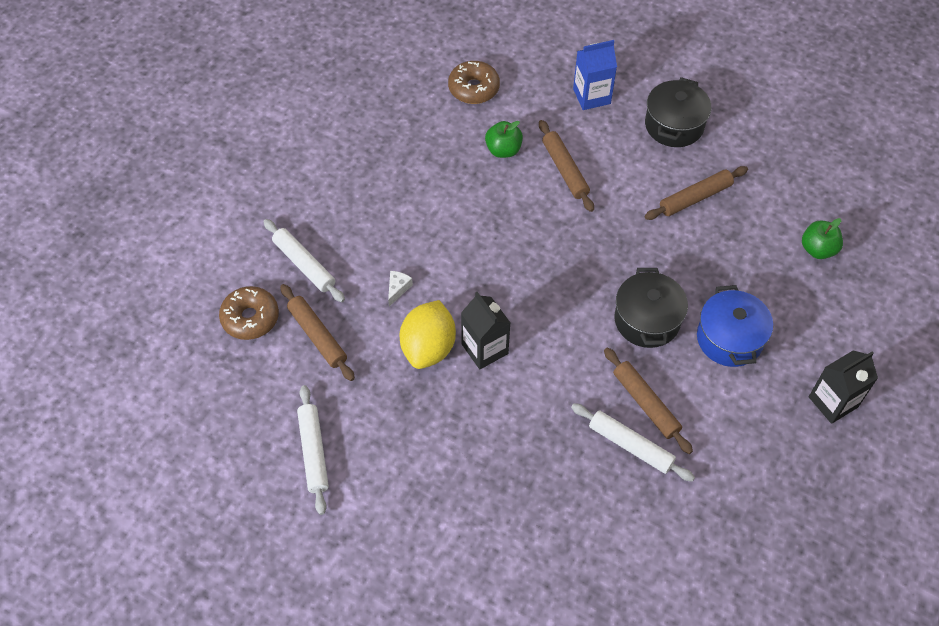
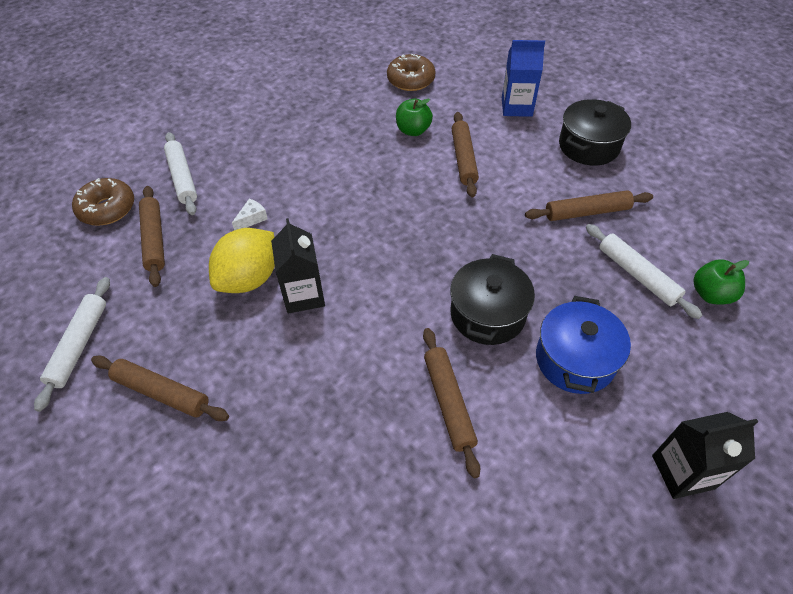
camera: 20 degrees right, 5 degrees down
white rolling pin [571,403,695,482] -> white rolling pin moved to [586,224,703,319]
none -> brown rolling pin [91,356,229,421]

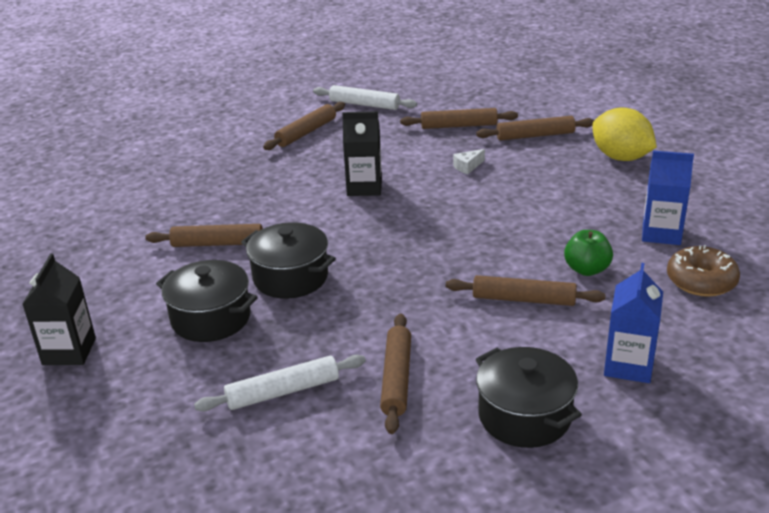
camera: 105 degrees right, 20 degrees down
brown donut [72,178,134,226] -> none
white rolling pin [164,132,197,215] -> brown rolling pin [476,116,594,141]
yellow lemon [209,228,275,293] -> yellow lemon moved to [592,107,657,161]
white cheese [232,199,268,230] -> white cheese turned 90 degrees clockwise [453,149,485,174]
blue pot [536,296,631,394] -> black pot [156,260,258,342]
green apple [693,259,749,304] -> none
none -> blue carton [642,151,694,245]

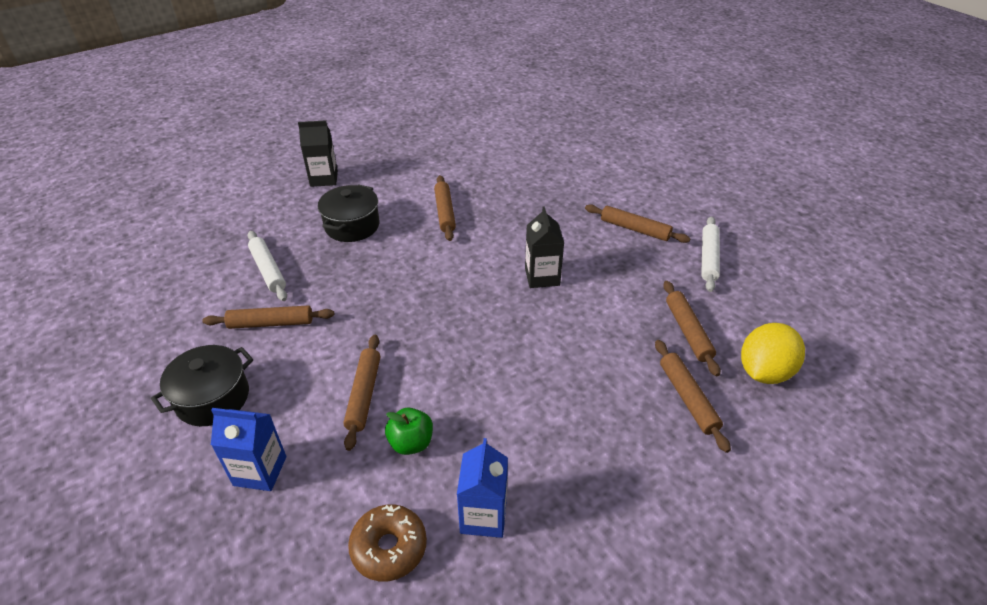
camera: 80 degrees right, 10 degrees up
black pot [241,222,336,299] -> none
white cheese [453,149,485,174] -> none
yellow lemon [592,107,657,161] -> yellow lemon moved to [741,323,805,384]

